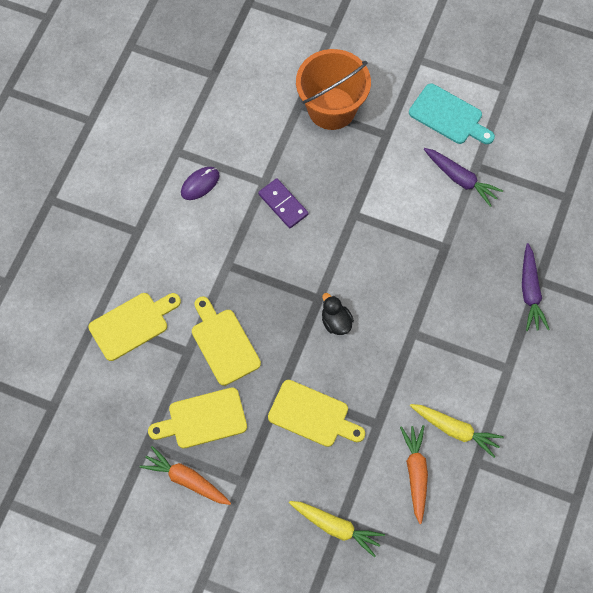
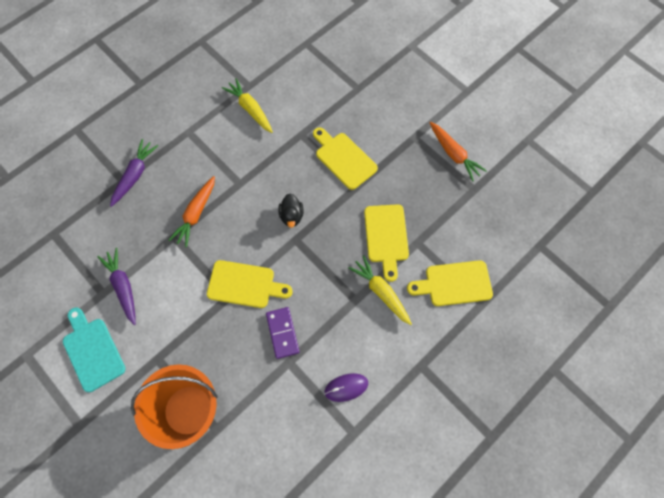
camera: 155 degrees left, 0 degrees up
yellow cutting board [148,387,247,448] -> yellow cutting board moved to [207,260,292,308]
yellow carrot [289,501,385,557] -> yellow carrot moved to [348,255,412,325]
orange carrot [400,425,428,524] -> orange carrot moved to [169,176,215,247]

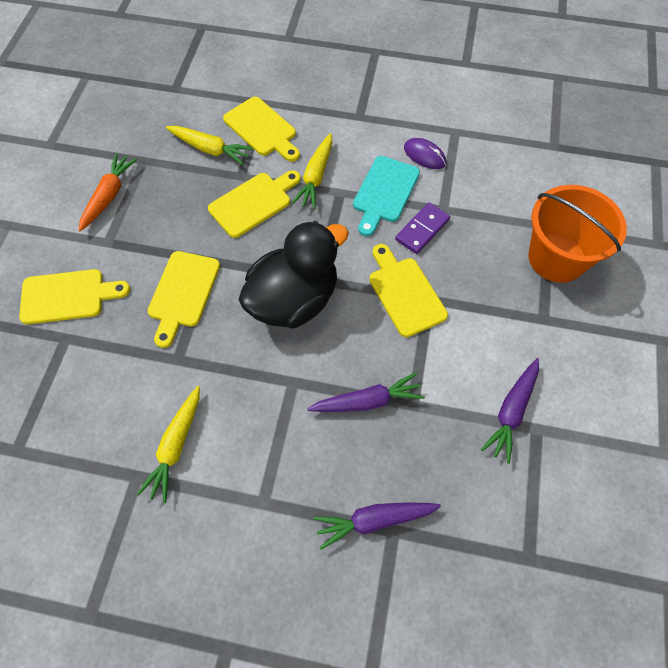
camera: 125 degrees left, 5 degrees down
turquoise cutting board [63,308,126,392] -> turquoise cutting board moved to [353,156,420,236]
orange carrot [169,176,215,247] -> purple carrot [307,372,425,412]
black duck [278,194,303,228] -> black duck [239,221,349,329], size x2.35
none -> yellow cutting board [19,269,130,324]
none -> yellow carrot [166,126,253,165]

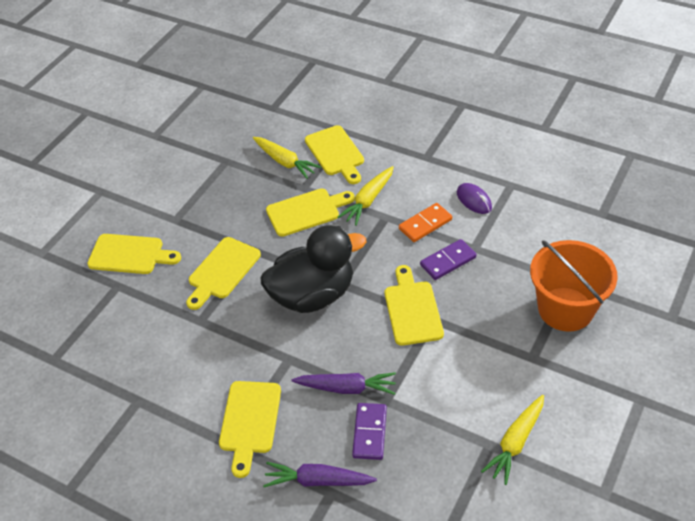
camera: 20 degrees right, 15 degrees down
orange carrot [78,153,137,231] -> none
yellow carrot [137,386,200,503] -> yellow carrot moved to [481,395,544,485]
turquoise cutting board [353,156,420,236] -> orange domino [399,203,452,242]
purple carrot [481,358,539,464] -> none
none -> yellow cutting board [219,381,281,478]
none -> purple domino [352,403,387,460]

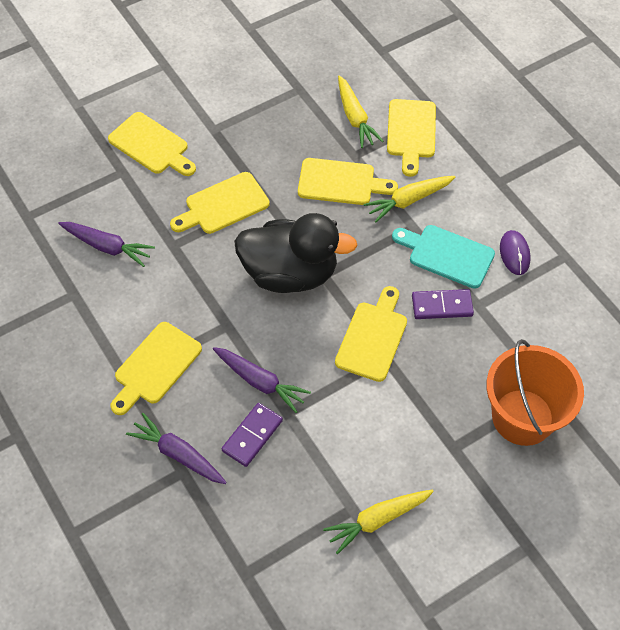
camera: 25 degrees right, 10 degrees up
orange domino [399,203,452,242] -> turquoise cutting board [392,225,495,289]
none -> purple carrot [58,222,155,267]

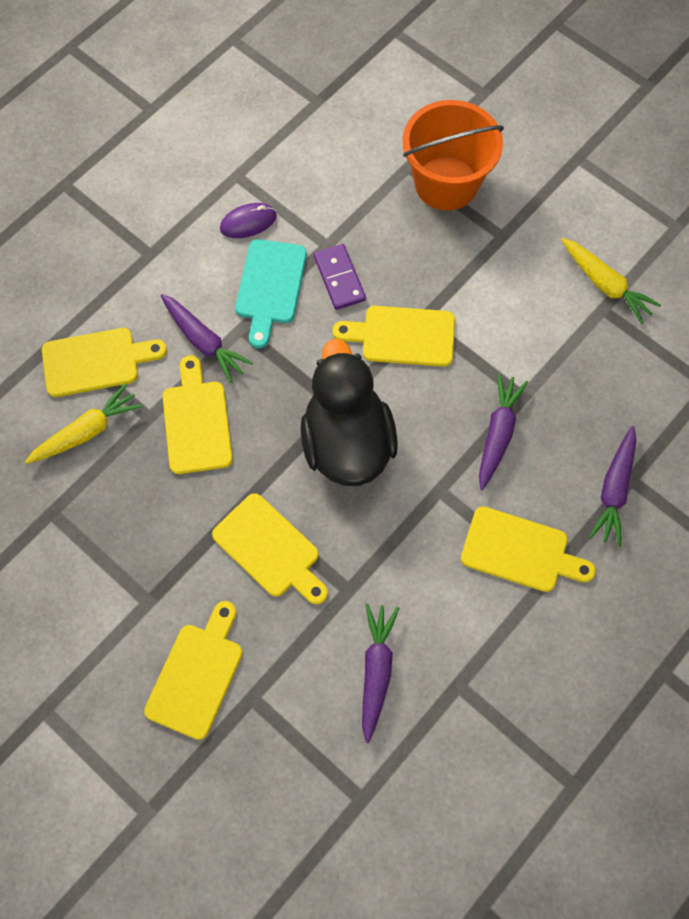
camera: 105 degrees left, 10 degrees up
purple domino [221,403,283,467] -> none
yellow carrot [363,176,455,222] -> purple carrot [160,294,253,383]

